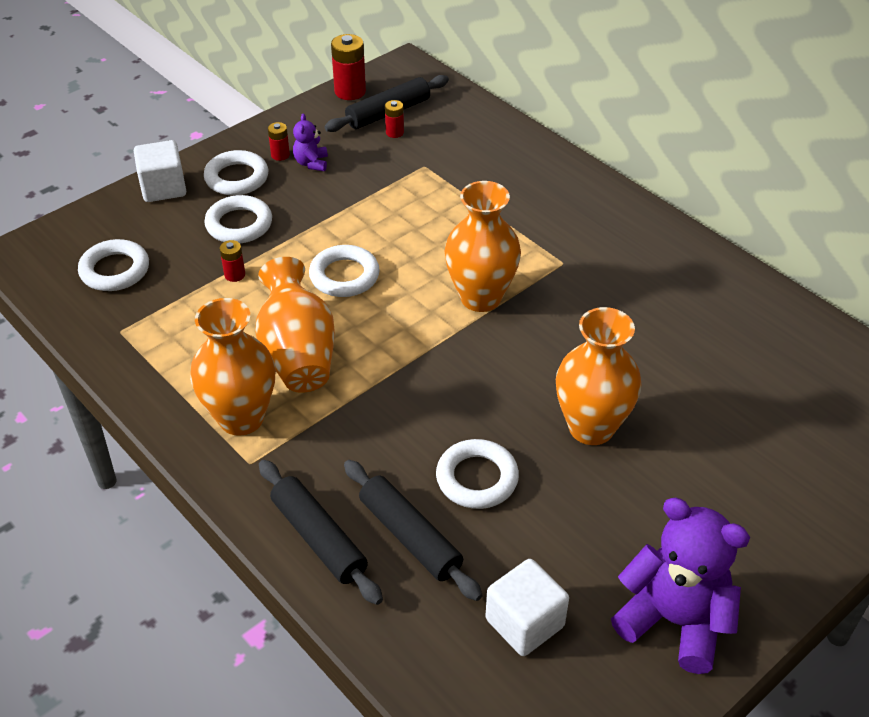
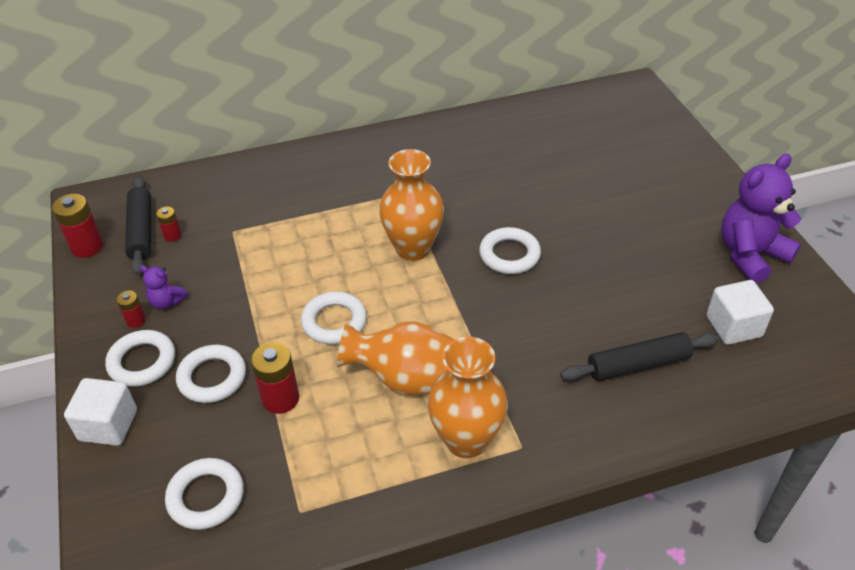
camera: 65 degrees left, 0 degrees up
red battery [220,240,245,282] -> red battery [251,342,299,414], size x1.79
black rolling pin [259,460,383,605] -> none
white ring [436,439,519,509] -> white ring moved to [479,227,541,274]
orange vase [556,307,641,445] -> none

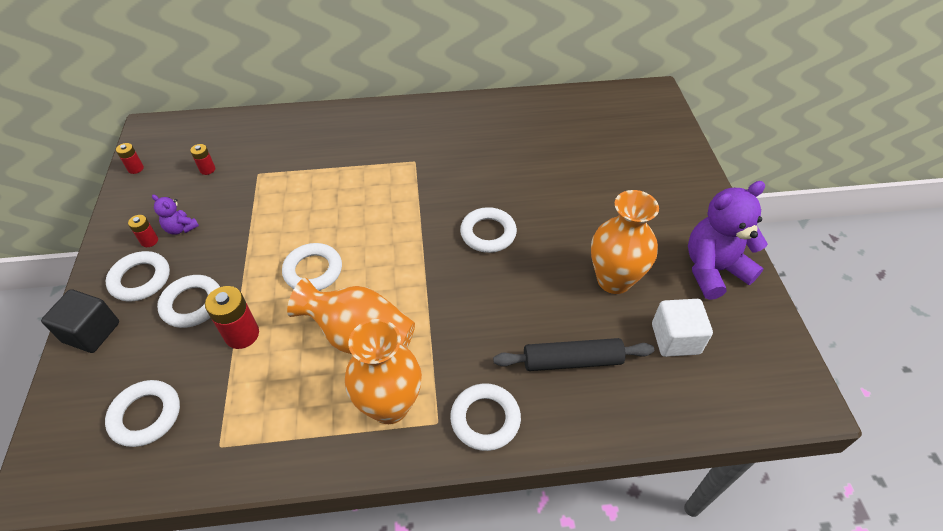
camera: 10 degrees right, 5 degrees up
red battery [52,194,103,258] -> red battery [116,143,144,174], size x0.56
white cube [64,378,137,446] -> black cube [41,289,119,353]
black rolling pin [125,176,151,275] -> none
orange vase [379,149,444,261] -> orange vase moved to [591,190,659,294]
none -> white ring [450,383,521,451]

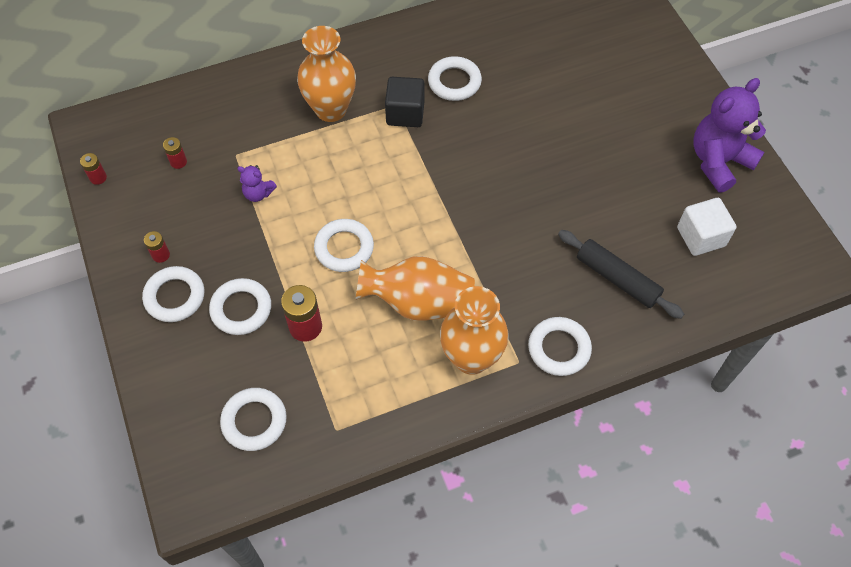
camera: 15 degrees left, 10 degrees up
black cube [41,289,119,353] -> black cube moved to [385,77,425,127]
purple teddy bear [152,195,199,235] -> purple teddy bear moved to [237,165,277,202]
white ring [460,207,517,253] -> white ring moved to [428,56,482,101]
black rolling pin [493,338,654,371] -> black rolling pin turned 60 degrees clockwise [558,230,684,319]
orange vase [591,190,659,294] -> orange vase moved to [297,26,356,122]

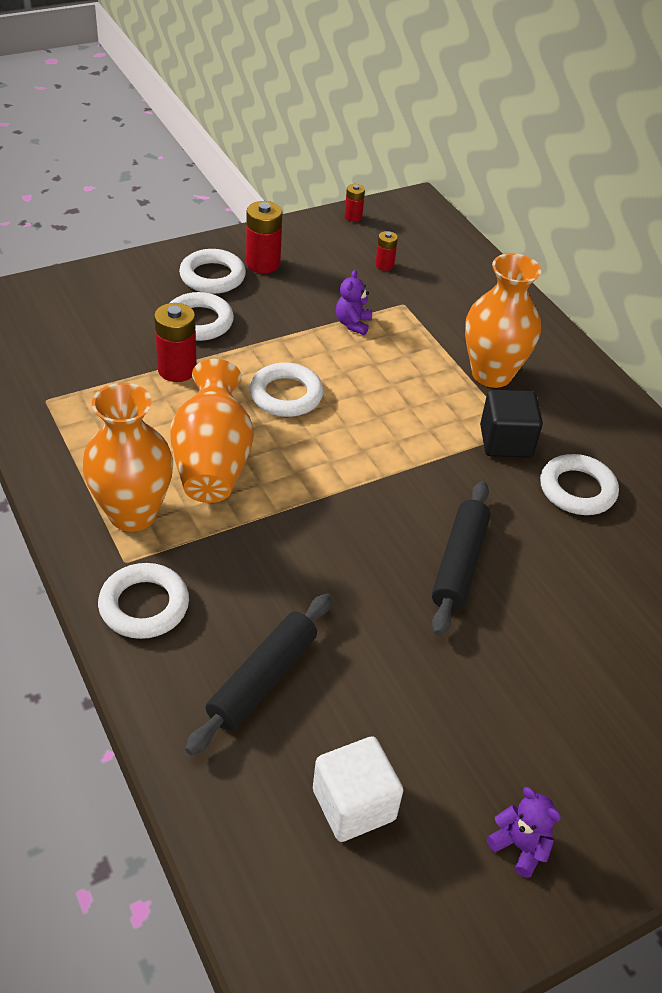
camera: 80 degrees right, 15 degrees down
red battery [144,231,170,263] -> red battery [246,201,282,273], size x1.79
white ring [220,388,287,451] -> none
purple teddy bear [693,78,766,193] -> purple teddy bear [487,787,561,878], size x0.46
none -> black rolling pin [432,481,490,636]

